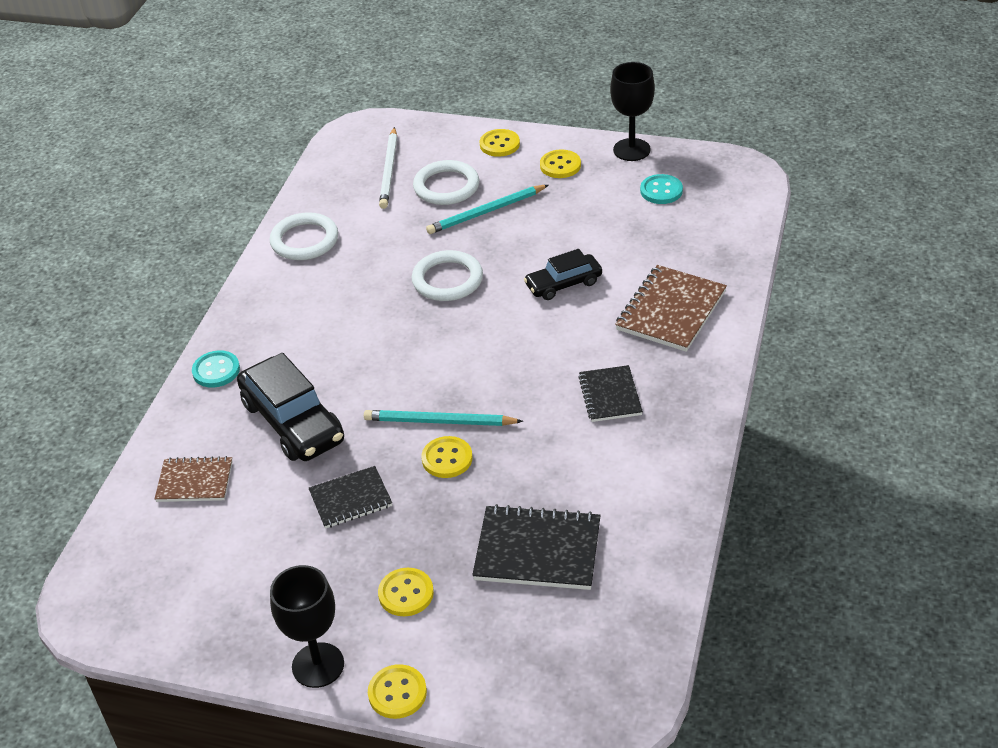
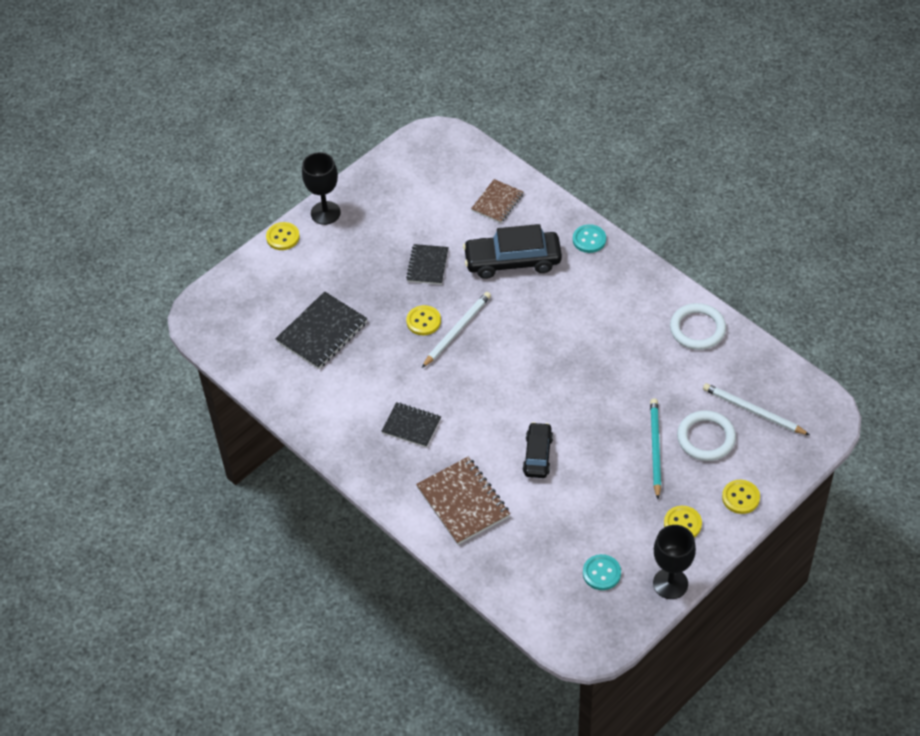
camera: 120 degrees right, 10 degrees up
turquoise pencil [364,410,523,426] -> white pencil [422,292,491,368]
yellow button [378,568,434,616] -> none
white ring [411,250,483,301] -> none

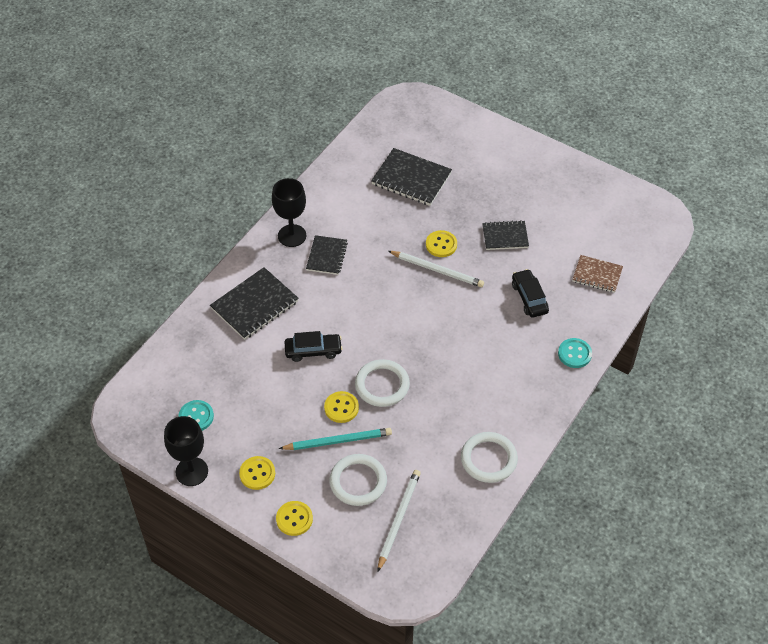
camera: 75 degrees right, 0 degrees up
yellow button [266,222,300,250] -> yellow button moved to [324,391,359,423]
black goblet [302,152,341,225] -> black goblet moved to [272,178,306,247]
brown notebook [416,457,510,545] -> black notebook [210,267,299,340]
black car [463,224,562,279] -> black car [512,269,549,317], size x0.60
none -> white ring [355,359,410,407]

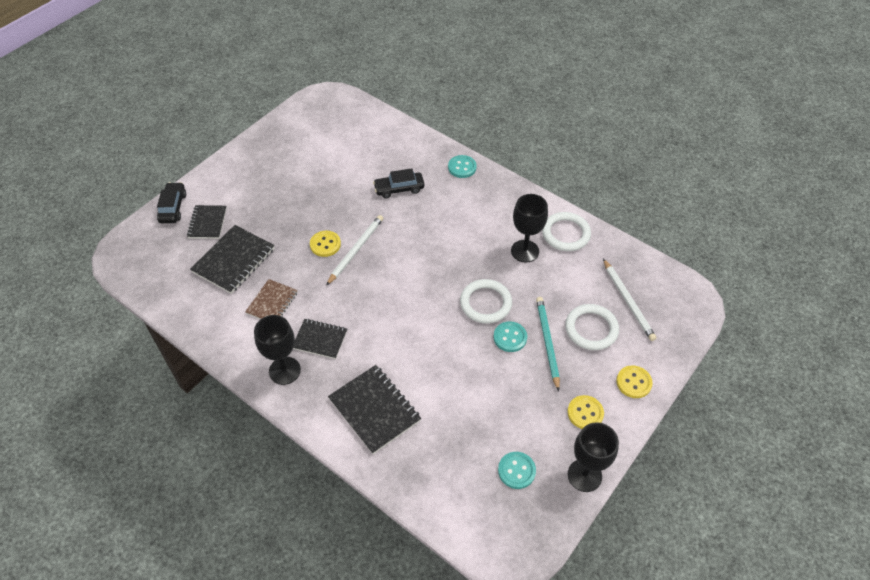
camera: 85 degrees left, 0 degrees up
black car [284,331,343,362] -> black car moved to [157,182,186,223]
yellow button [324,391,359,423] -> turquoise button [493,321,527,352]
white pencil [377,470,421,572] -> white pencil turned 135 degrees counterclockwise [603,259,657,341]
black notebook [482,220,529,250] -> black notebook moved to [187,205,227,239]
brown notebook [572,255,623,293] -> brown notebook moved to [245,279,298,319]
none -> black goblet [511,194,548,262]

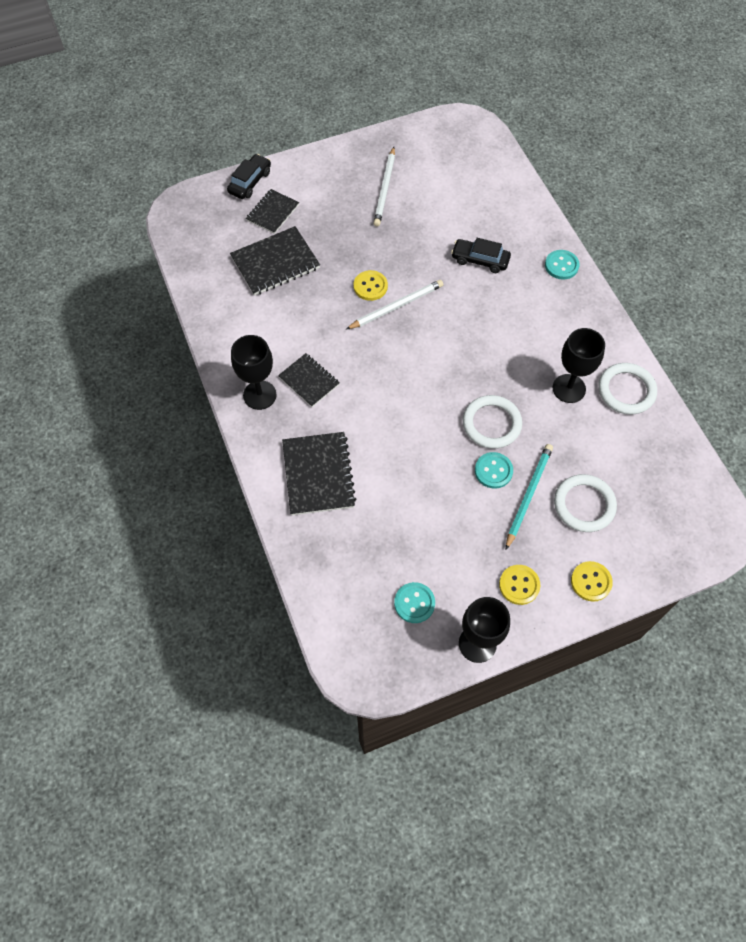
camera: 30 degrees right, 10 degrees up
brown notebook [245,279,298,319] -> none
white pencil [603,259,657,341] -> white pencil moved to [373,147,395,227]

